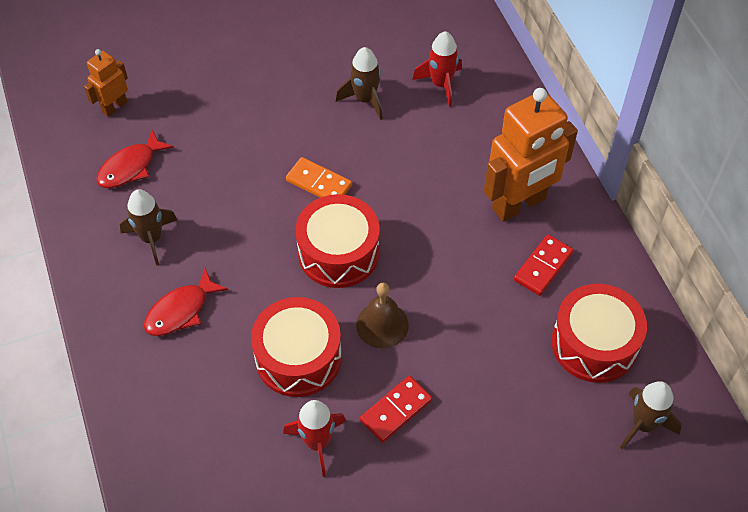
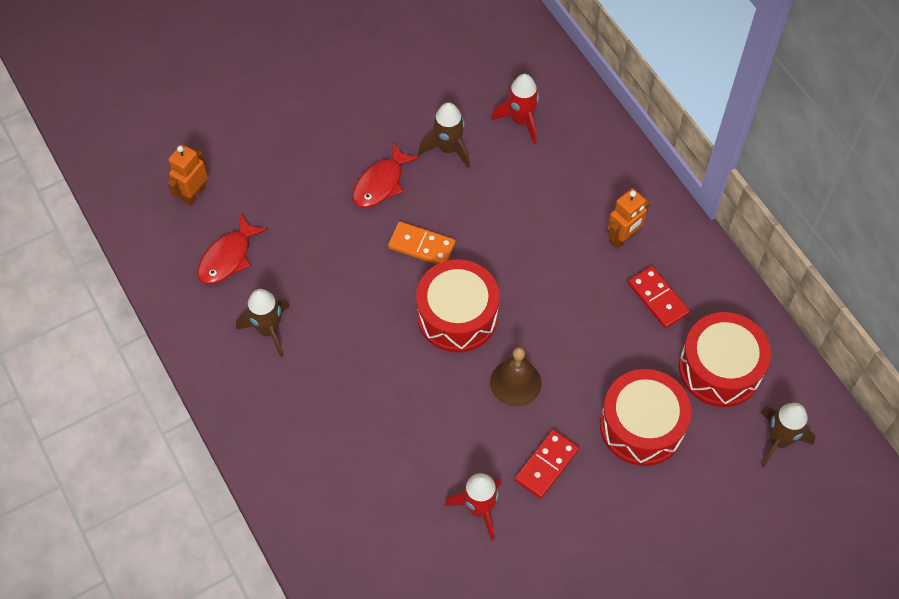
camera: 10 degrees left, 5 degrees up
red fish [144,268,228,336] -> red fish moved to [352,142,419,208]
red drum [251,297,342,397] -> red drum moved to [600,369,691,466]
orange robot [484,88,578,222] -> orange robot [608,188,650,248], size x0.51
red domino [514,235,574,296] -> red domino turned 60 degrees counterclockwise [628,266,690,329]

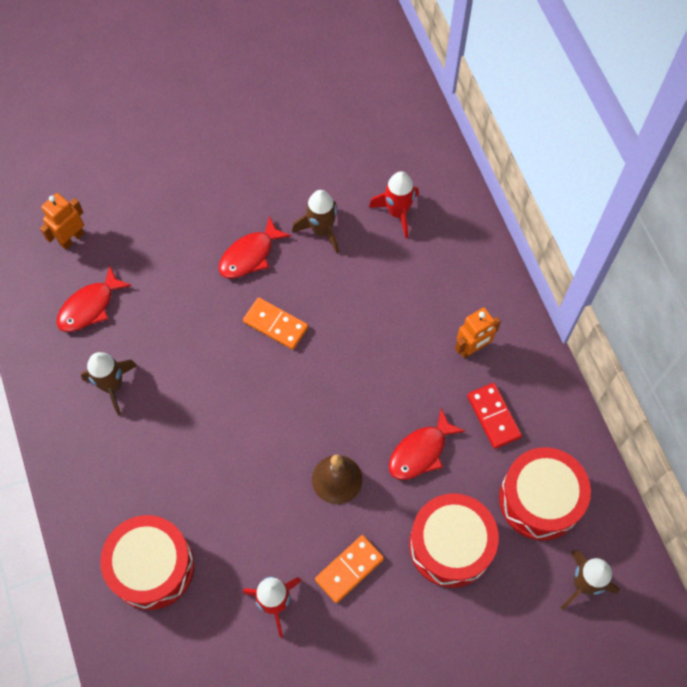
camera: 10 degrees right, 5 degrees up
red drum [416,259,499,353] -> red drum moved to [100,515,194,610]
red domino [515,430,579,499] -> orange domino [315,535,384,603]
none -> red fish [389,408,465,480]

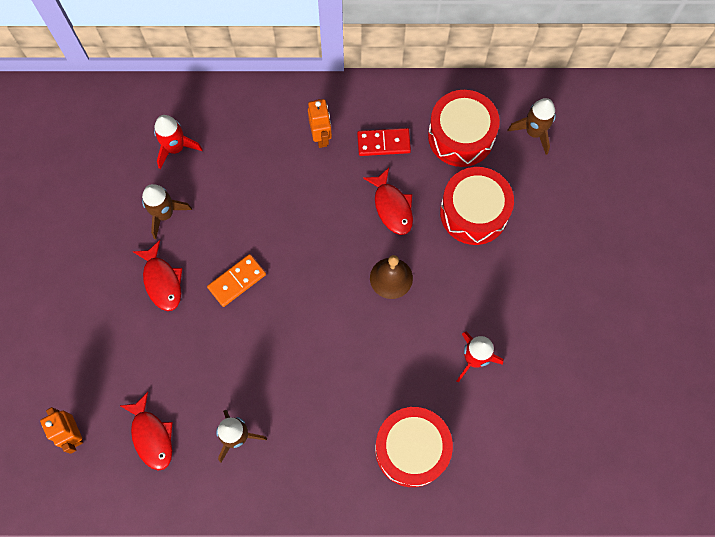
camera: 70 degrees left, 5 degrees up
orange domino [315,535,384,603] -> none

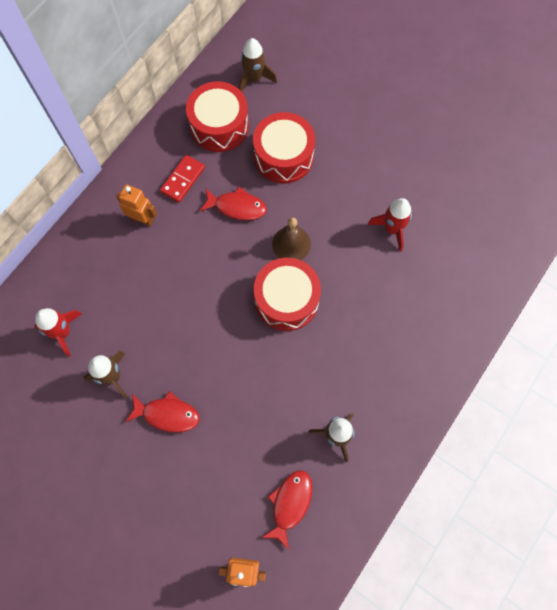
camera: 55 degrees left, 0 degrees up
red fish [119,392,173,471] -> red fish turned 75 degrees counterclockwise [261,470,313,550]
orange domino [207,254,266,307] -> none
red drum [375,407,453,487] -> red drum moved to [254,258,321,331]

